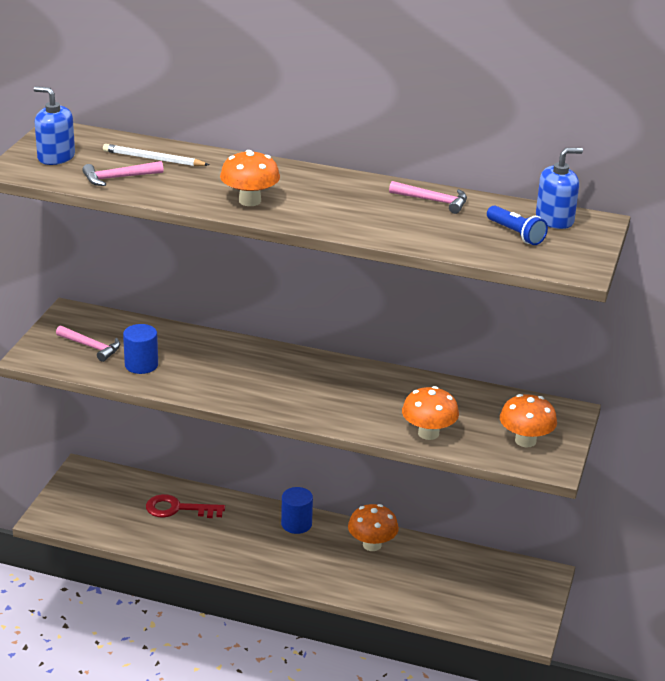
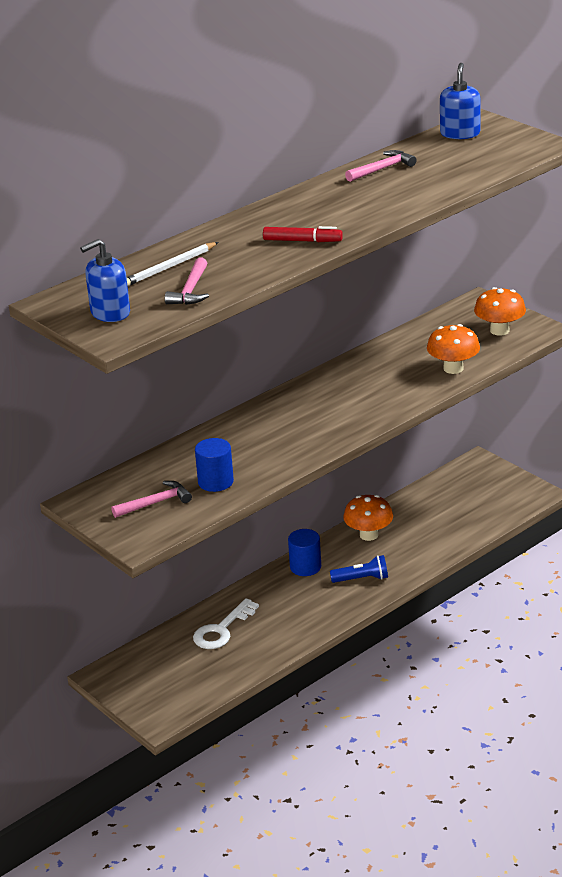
camera: 55 degrees left, 0 degrees up
red key [146,494,225,518] -> white key [193,598,259,649]
orange mushroom [220,150,280,206] -> red marker [263,226,343,242]
blue flashlight [487,205,548,245] -> blue flashlight moved to [330,555,388,583]

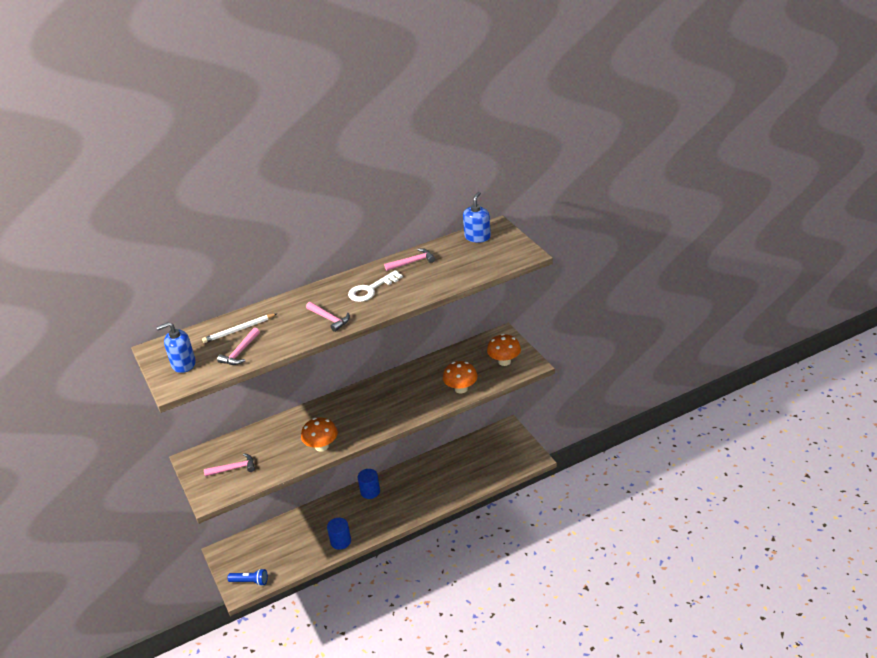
camera: 15 degrees right, 5 degrees up
white key [193,598,259,649] -> white key moved to [348,270,403,302]
blue cylinder [195,438,234,492] -> blue cylinder moved to [327,518,351,550]
red marker [263,226,343,242] -> pink hammer [306,302,350,332]
blue flashlight [330,555,388,583] -> blue flashlight moved to [227,569,268,586]
orange mushroom [343,495,393,541] -> orange mushroom moved to [301,417,338,452]

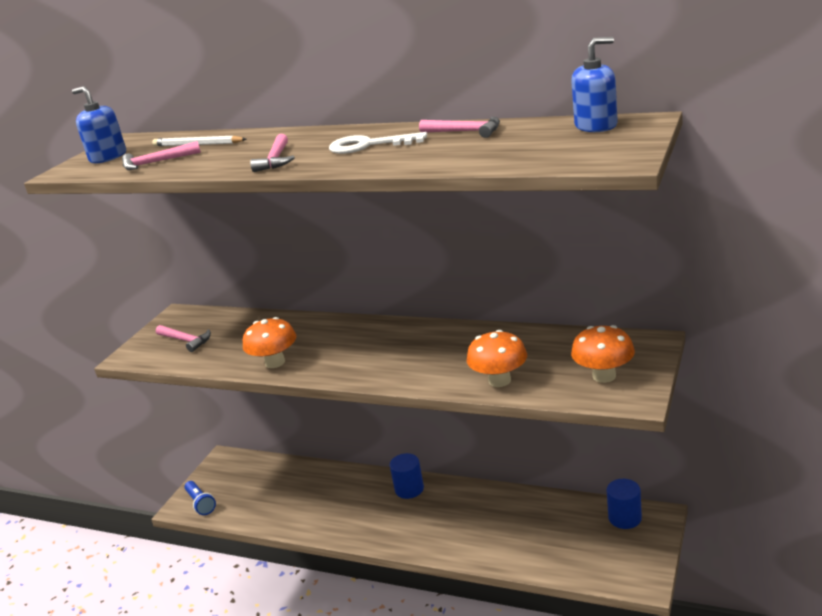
camera: 50 degrees right, 10 degrees down
blue cylinder [327,518,351,550] -> blue cylinder moved to [606,479,642,529]

